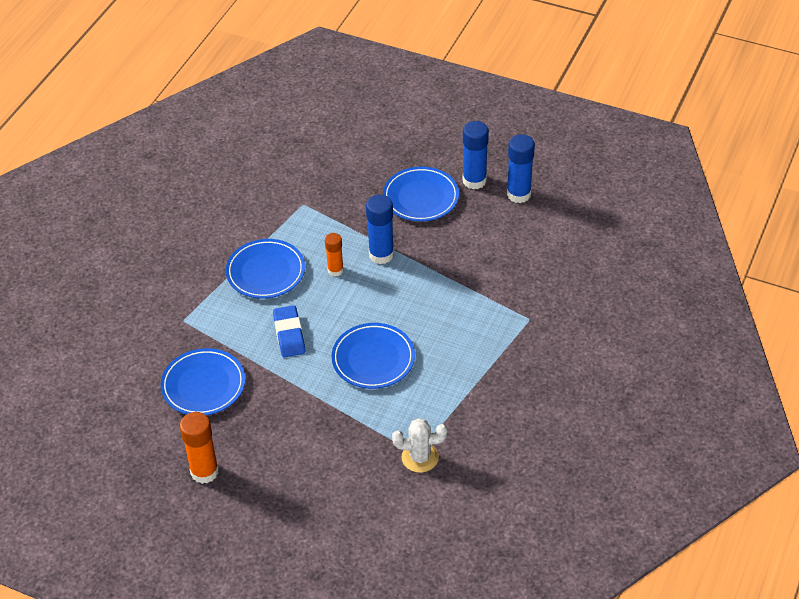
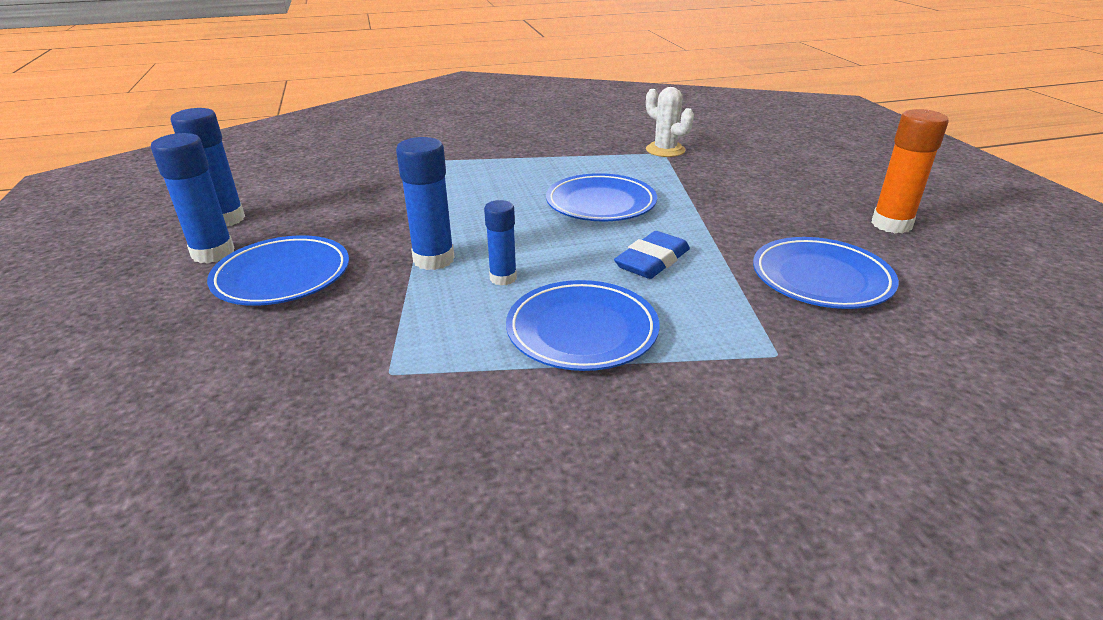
camera: 130 degrees left, 15 degrees down
orange glue stick [325,233,344,277] -> blue glue stick [484,200,517,285]

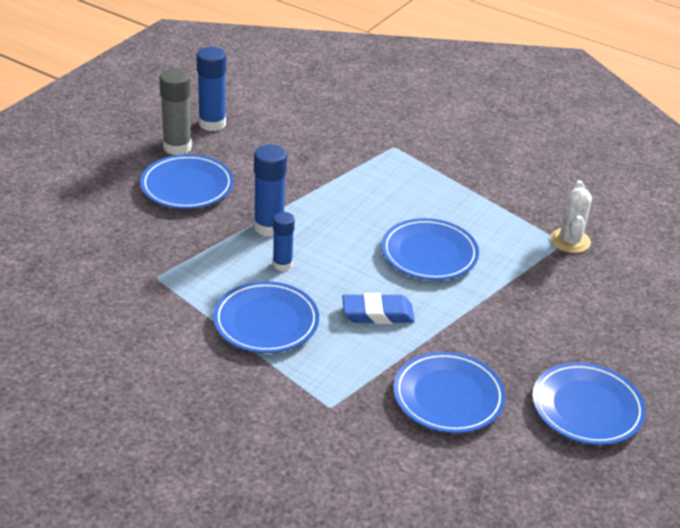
camera: 45 degrees right, 5 degrees up
blue glue stick [151,133,235,263] -> grey glue stick [159,69,192,155]
orange glue stick [871,109,949,233] -> blue plate [532,362,646,445]

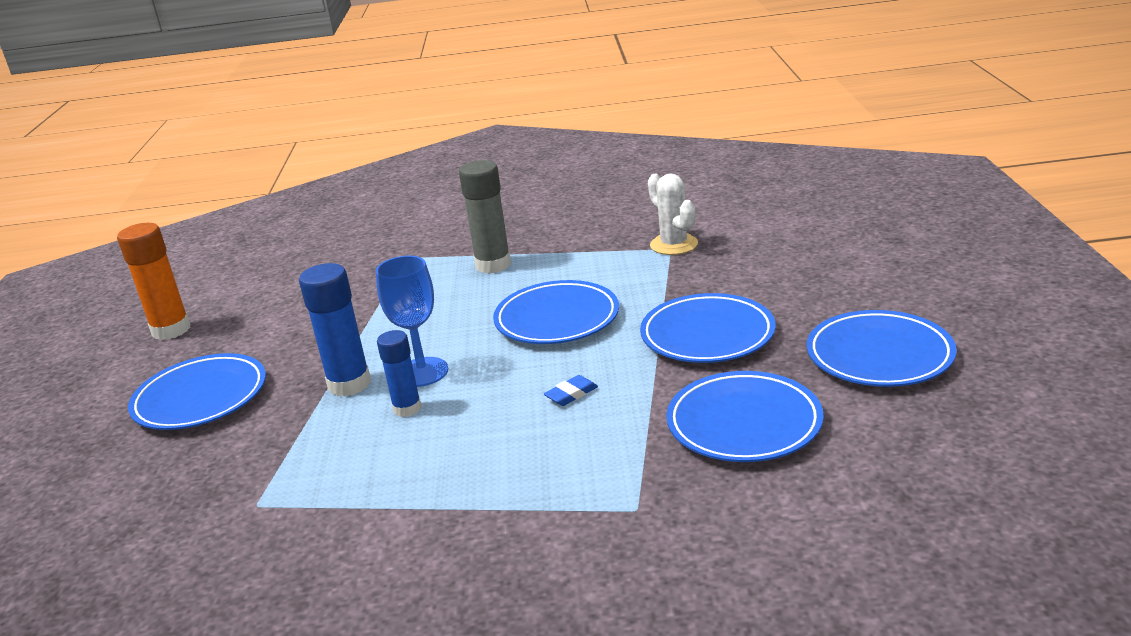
camera: 30 degrees left, 10 degrees down
grey glue stick [159,69,192,155] -> grey glue stick moved to [459,160,511,273]
blue glue stick [196,47,226,131] -> orange glue stick [117,223,191,340]
blue plate [213,281,319,353] -> blue plate moved to [640,293,776,363]
blue eraser [342,293,415,324] -> blue eraser [544,375,598,406], size x0.55
none -> blue goblet [376,256,448,387]

